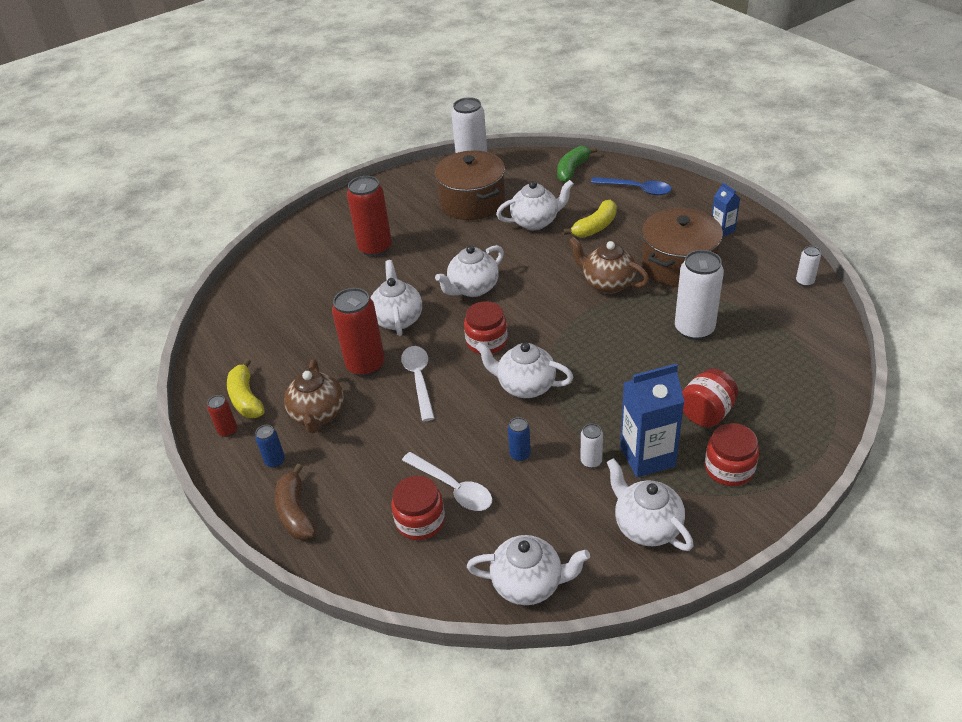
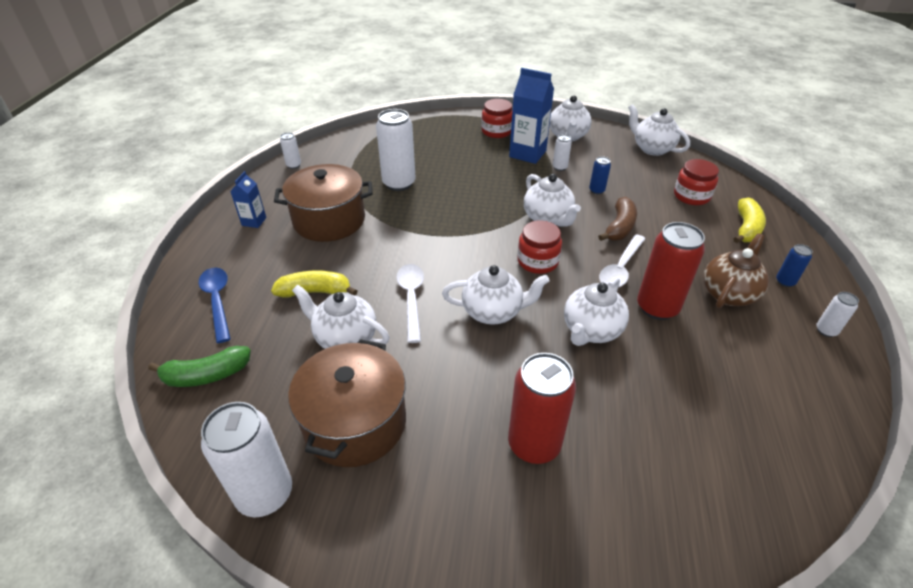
camera: 140 degrees left, 0 degrees up
red can [207,395,237,437] -> white can [816,292,859,337]
yellow banana [227,358,265,418] -> yellow banana moved to [734,198,766,243]
brown banana [275,464,316,540] -> brown banana moved to [598,197,637,241]
white spoon [402,452,492,511] -> white spoon moved to [396,264,424,343]
brown teapot [569,237,649,294] -> none
red jar [682,369,738,427] -> none

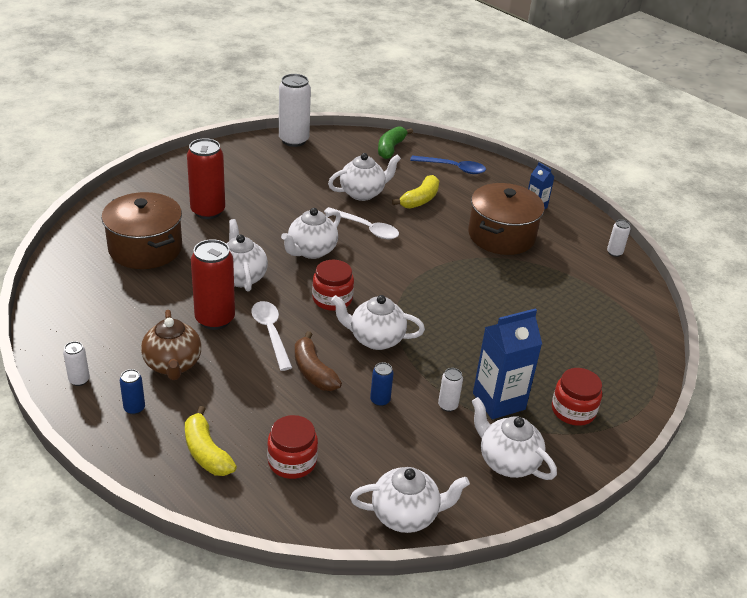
camera: 125 degrees right, 5 degrees down
brown pot [288,339,406,467] -> brown pot moved to [102,192,182,269]
white can [376,109,416,191] -> none

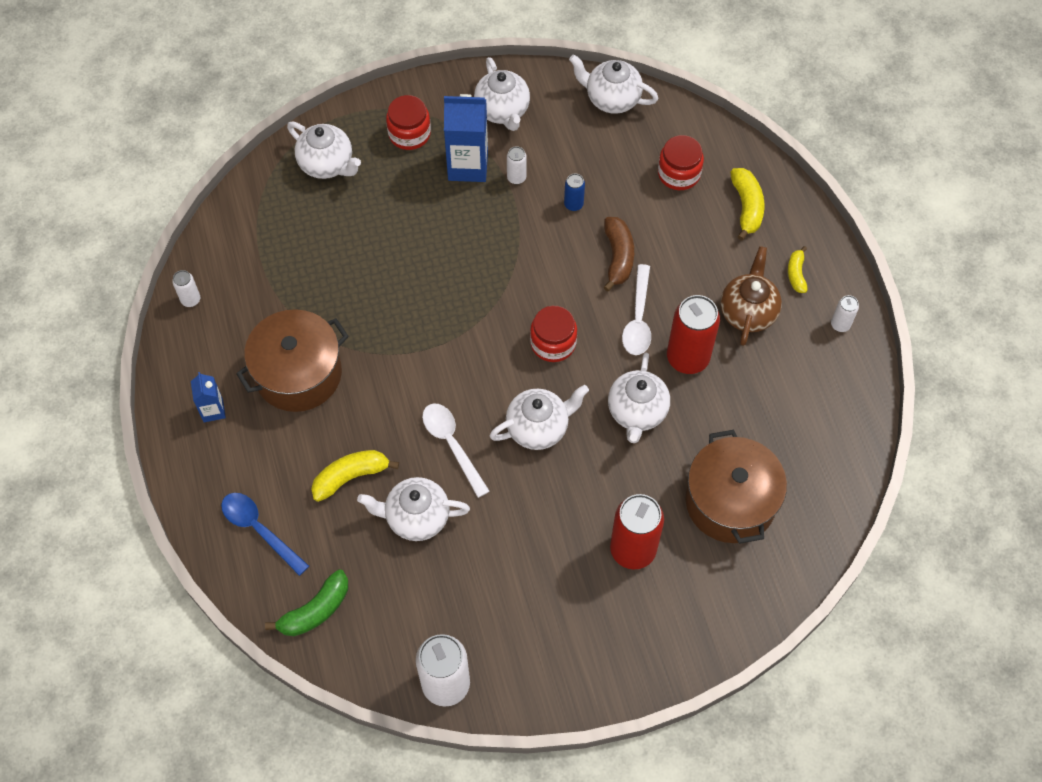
camera: 150 degrees left, 25 degrees up
blue can [120,369,145,415] -> yellow banana [788,246,807,293]
white teapot [331,295,425,350] -> white teapot moved to [287,122,361,179]

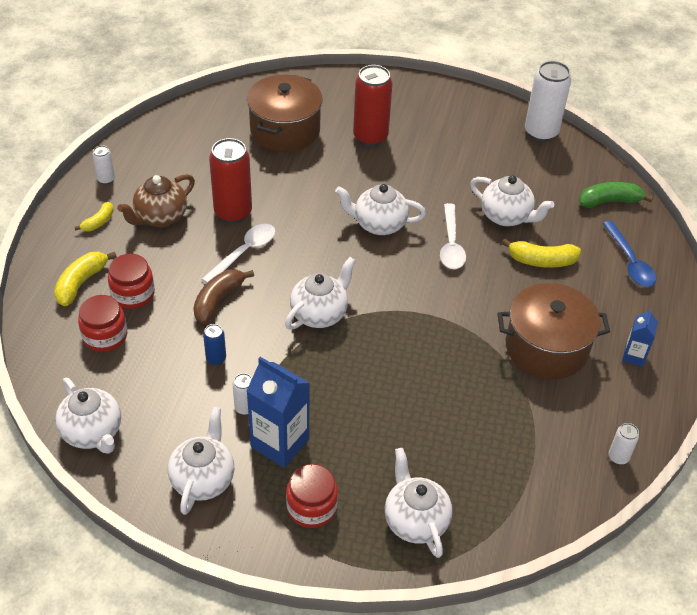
camera: 150 degrees left, 15 degrees down
red jar [530,306,577,362] -> red jar moved to [108,254,155,309]
white teapot [608,353,670,443] -> white teapot moved to [285,257,356,330]

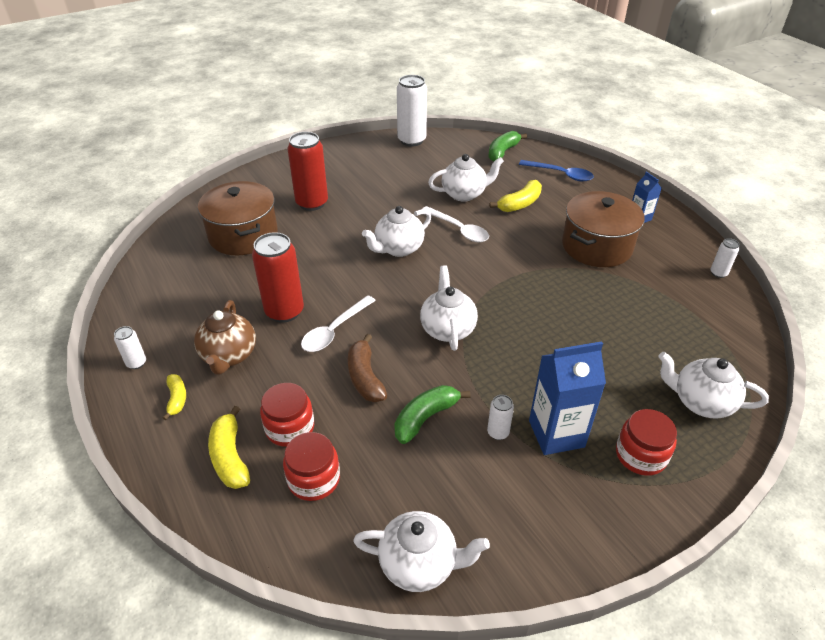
camera: 45 degrees left, 5 degrees down
white teapot [168,407,234,515] -> none
white spoon [202,224,275,284] -> white spoon turned 135 degrees counterclockwise [301,295,376,352]
blue can [203,324,226,365] -> green banana [394,385,470,444]

